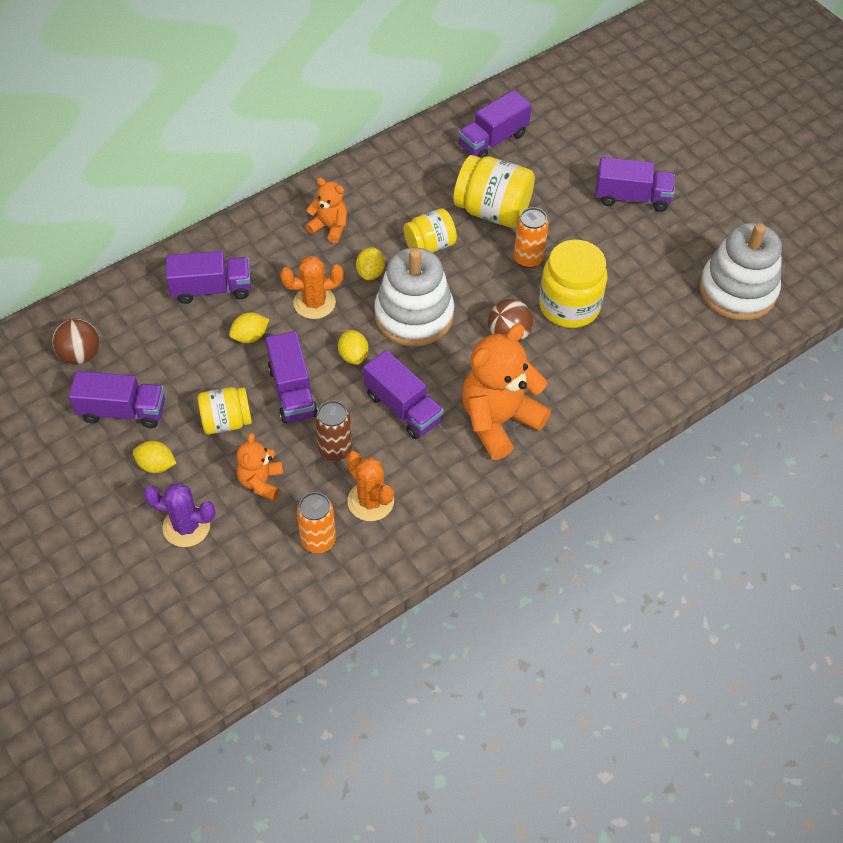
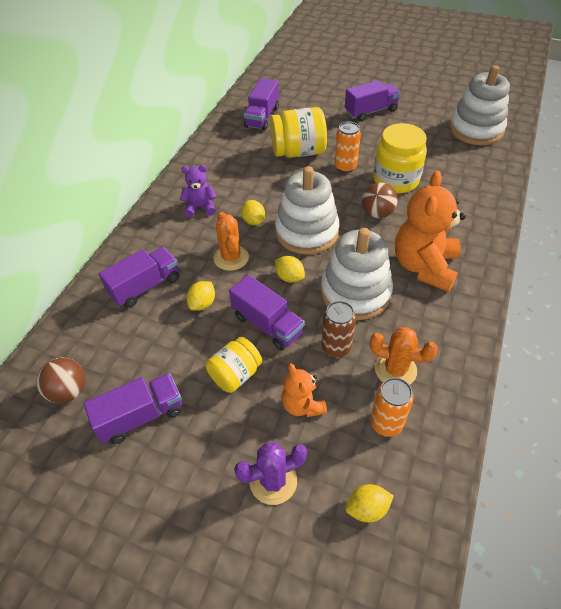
camera: 30 degrees left, 5 degrees down
yellow lemon [133,441,176,473] -> yellow lemon moved to [345,484,394,522]
orange cactus [280,256,344,319] -> orange cactus turned 60 degrees counterclockwise [214,212,249,271]
orange teddy bear [306,178,347,243] -> purple teddy bear [180,165,216,217]
purple truck [363,350,444,439] -> white stacking toy [321,228,393,320]
yellow jar [404,208,457,253] -> none

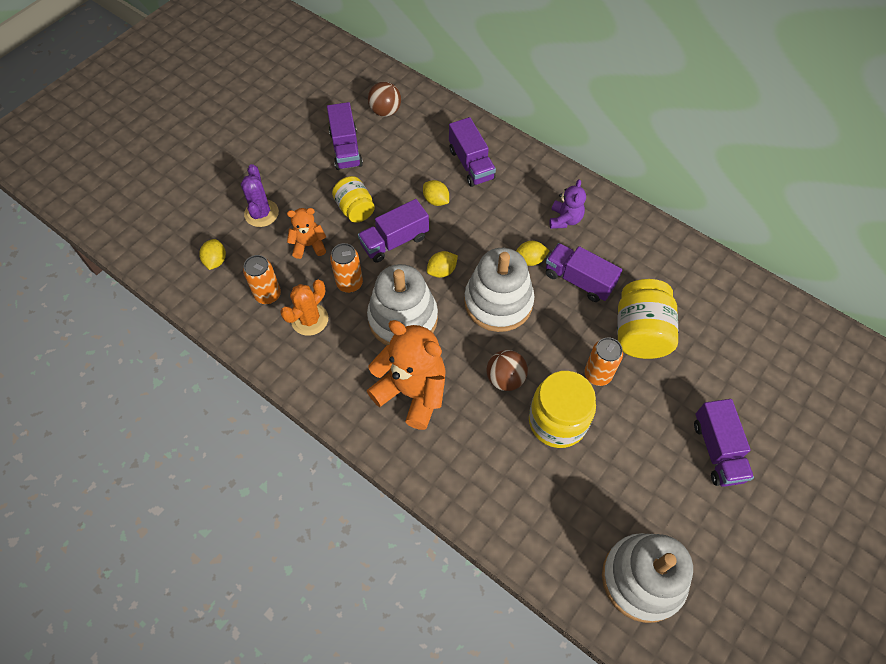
camera: 105 degrees right, 10 degrees up
orange cactus [214,212,249,271] -> none
purple truck [244,78,279,131] -> purple truck moved to [546,243,622,302]
brown can [321,301,356,358] -> orange can [330,243,363,293]

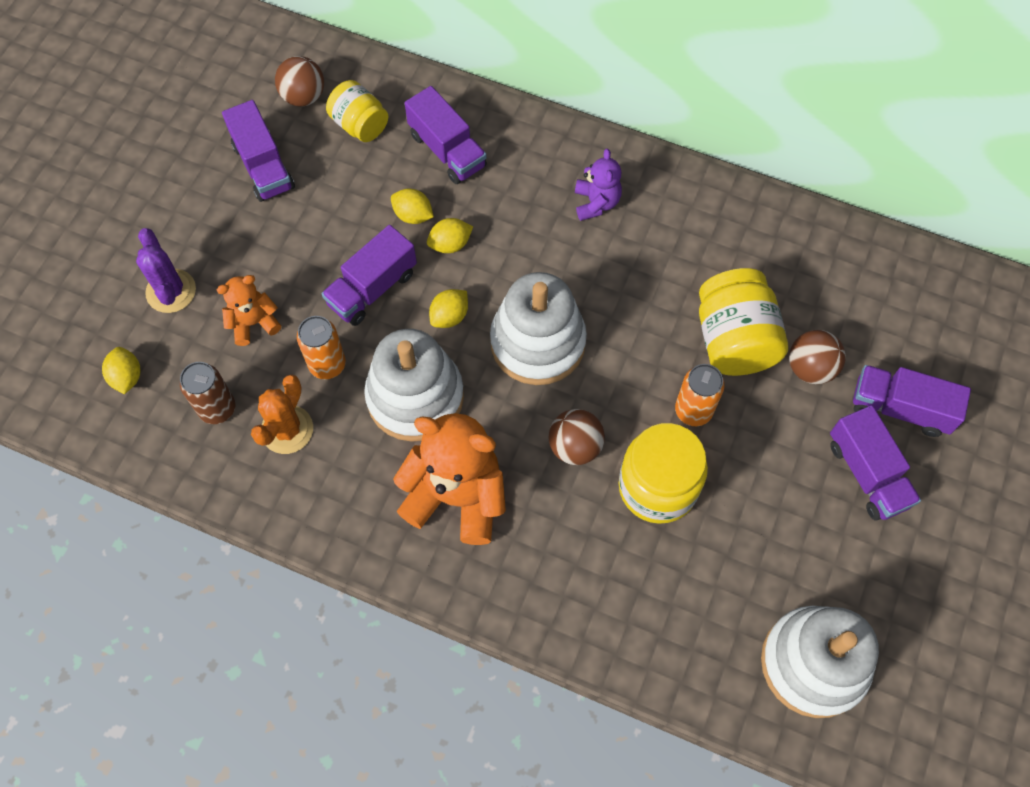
camera: 15 degrees left, 5 degrees up
orange can [243,255,281,304] -> brown can [180,362,235,424]
yellow jar [332,176,375,223] -> yellow jar moved to [326,80,388,142]
yellow lemon [516,241,550,266] -> yellow lemon moved to [427,218,473,253]
purple truck [546,243,622,302] -> purple truck moved to [853,365,971,437]
none -> brown ball [789,330,846,384]

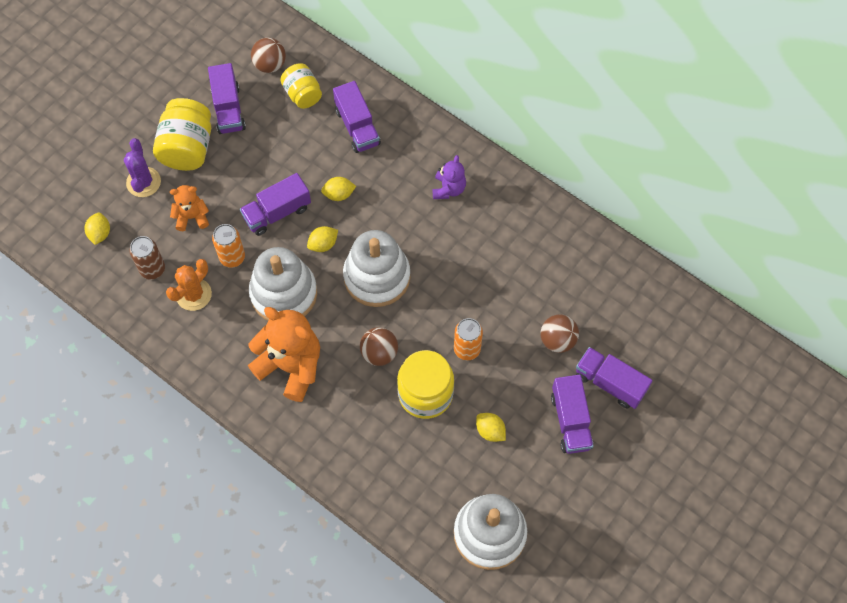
camera: 15 degrees right, 0 degrees up
yellow lemon [391,189,434,224] -> yellow lemon moved to [476,413,506,442]
yellow jar [699,268,788,376] -> yellow jar moved to [153,98,211,171]

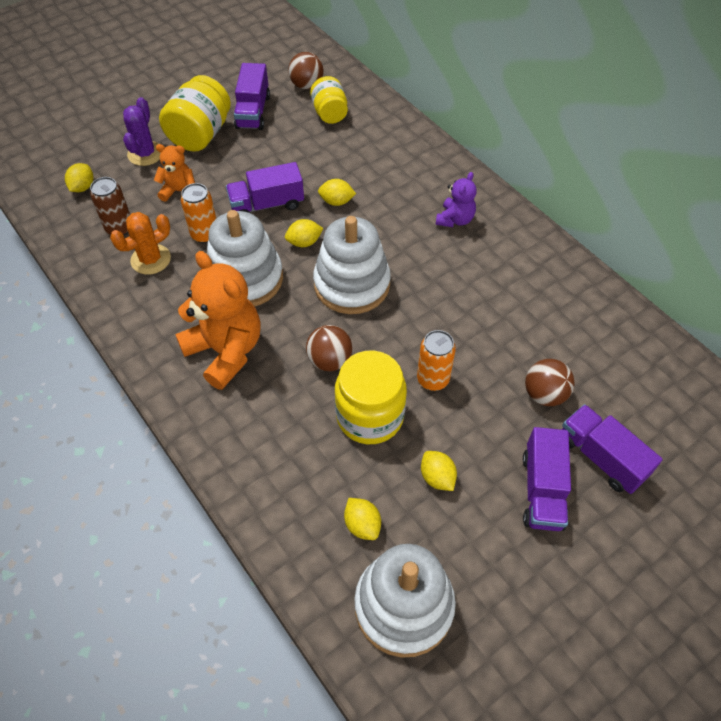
camera: 15 degrees right, 10 degrees down
purple truck [333,81,381,153] -> none
none -> yellow lemon [344,498,381,540]

